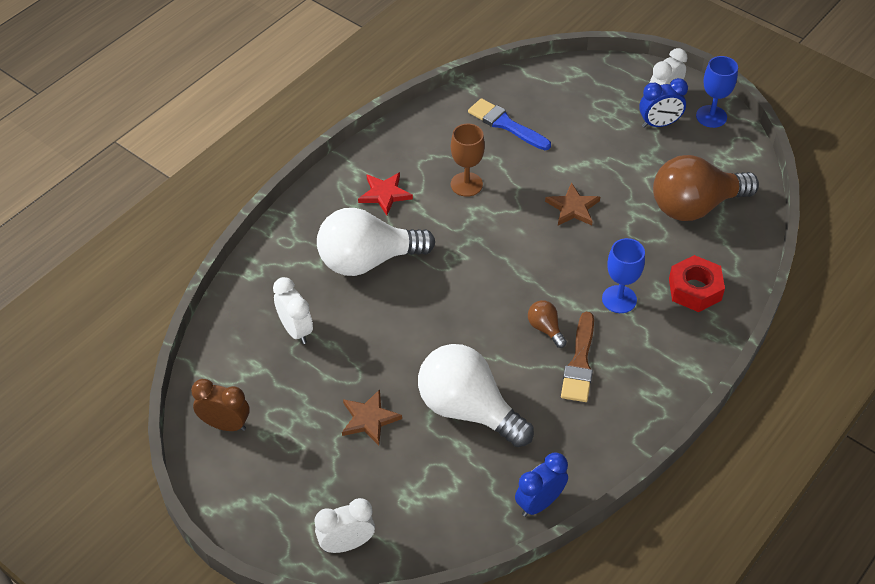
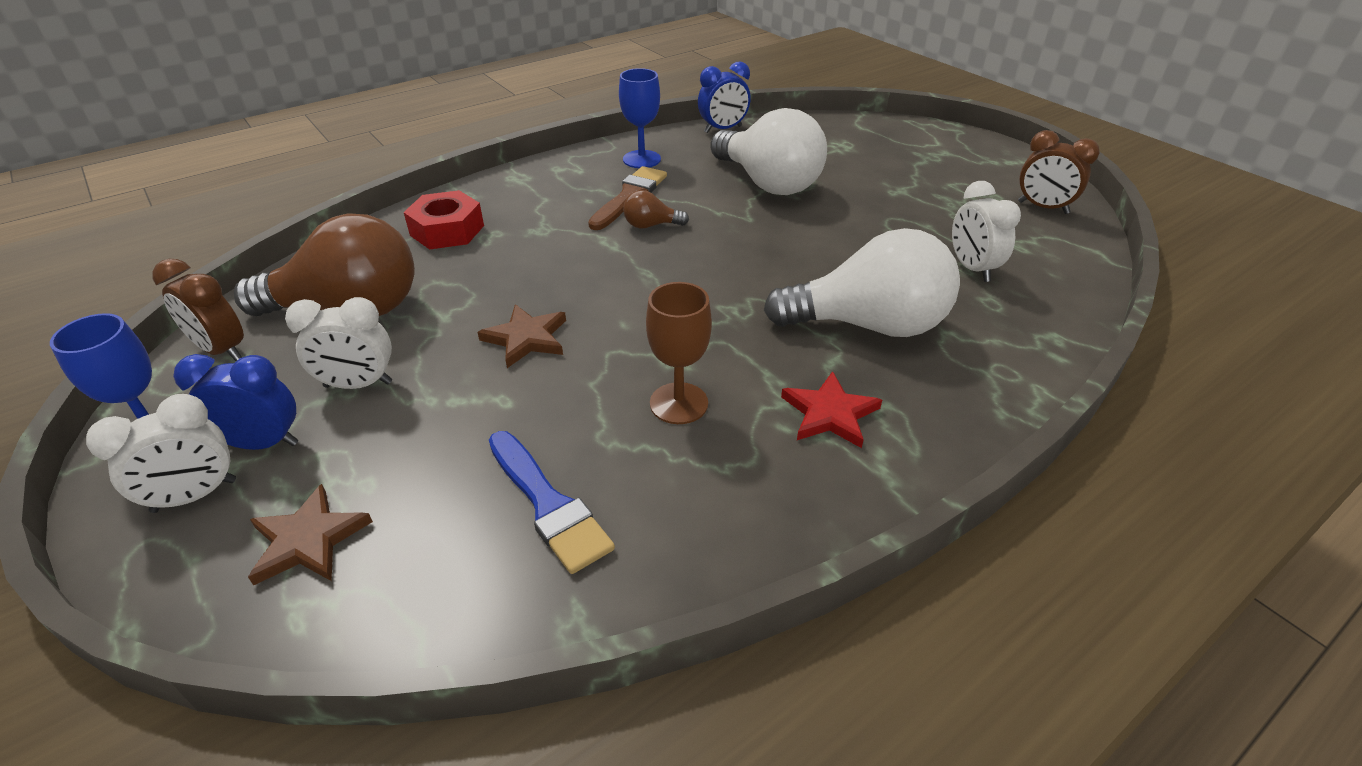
camera: 165 degrees left, 10 degrees down
white clock [314,498,375,553] -> white clock moved to [285,297,392,389]
brown star [342,389,402,446] -> brown star moved to [248,484,373,585]
brown light bulb [528,300,567,348] -> brown light bulb turned 105 degrees clockwise [623,190,689,228]
blue goblet [602,238,645,313] -> blue goblet moved to [619,68,661,168]
none -> brown clock [152,259,244,361]

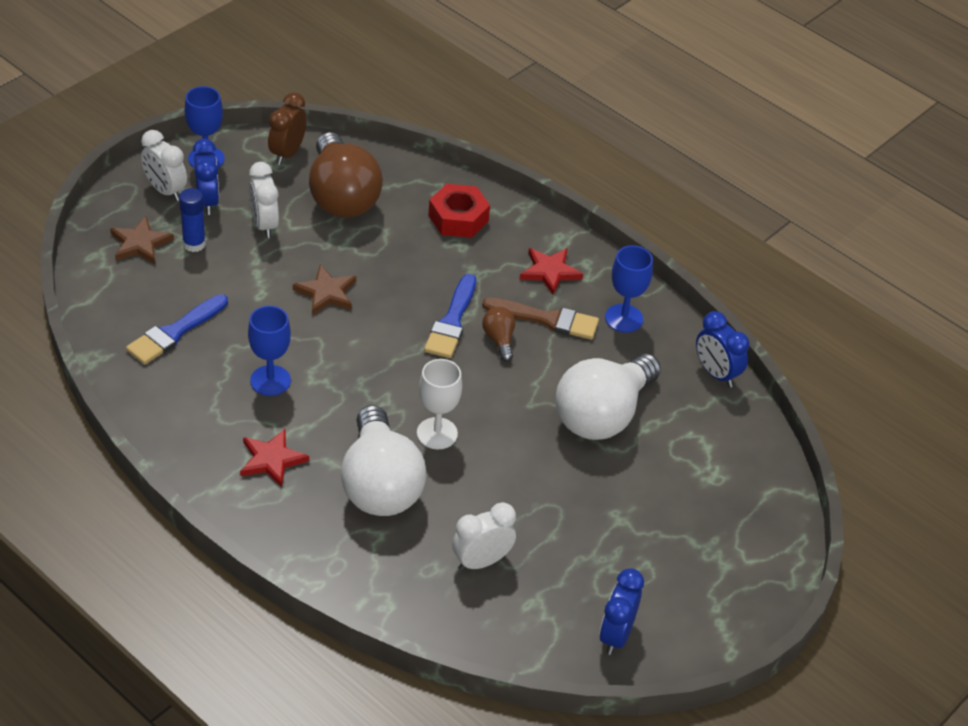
camera: 75 degrees right, 5 degrees up
brown goblet [646,282,712,424] -> blue goblet [248,306,291,396]
brown clock [1018,130,1100,214] -> blue clock [599,568,644,655]
none -> blue glue stick [179,188,206,252]
none -> white goblet [417,359,462,450]
none -> blue brush [424,274,476,358]
none -> red star [520,248,583,295]

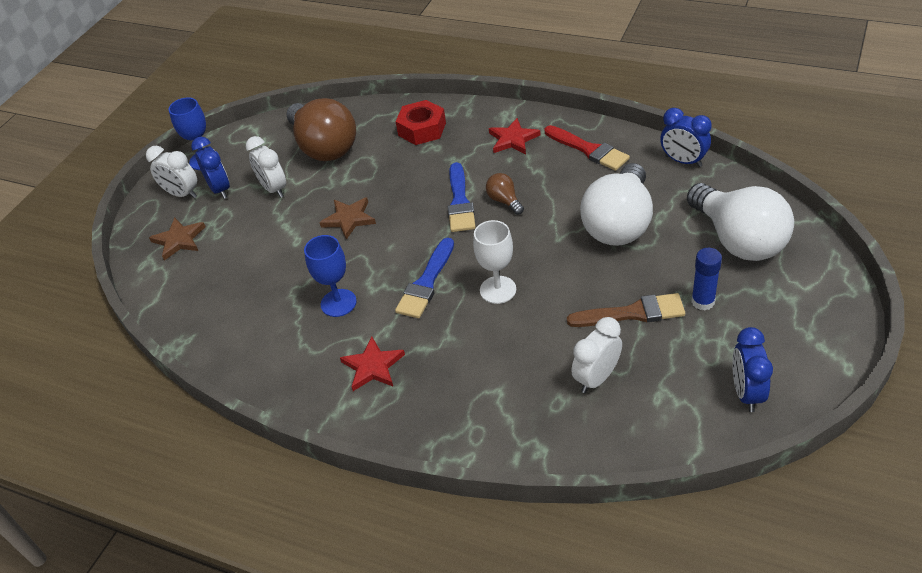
camera: 10 degrees left, 0 degrees up
blue brush [126,294,228,365] -> blue brush moved to [395,238,454,318]
blue glue stick [179,188,206,252] -> blue glue stick moved to [691,248,722,311]
brown clock [268,92,307,165] -> none
white light bulb [341,405,427,516] -> white light bulb moved to [687,183,794,261]
brown brush [482,297,599,340] -> brown brush moved to [567,293,685,327]
blue goblet [605,245,653,333] -> red brush [545,125,630,171]

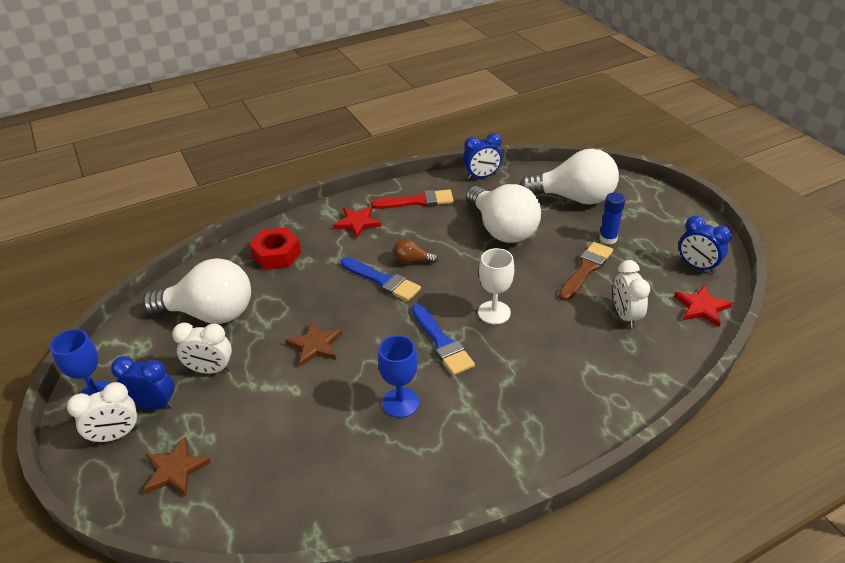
camera: 55 degrees left, 5 degrees down
brown light bulb [286,98,356,161] -> white light bulb [142,258,251,324]
red star [340,336,405,391] -> red star moved to [674,285,732,327]

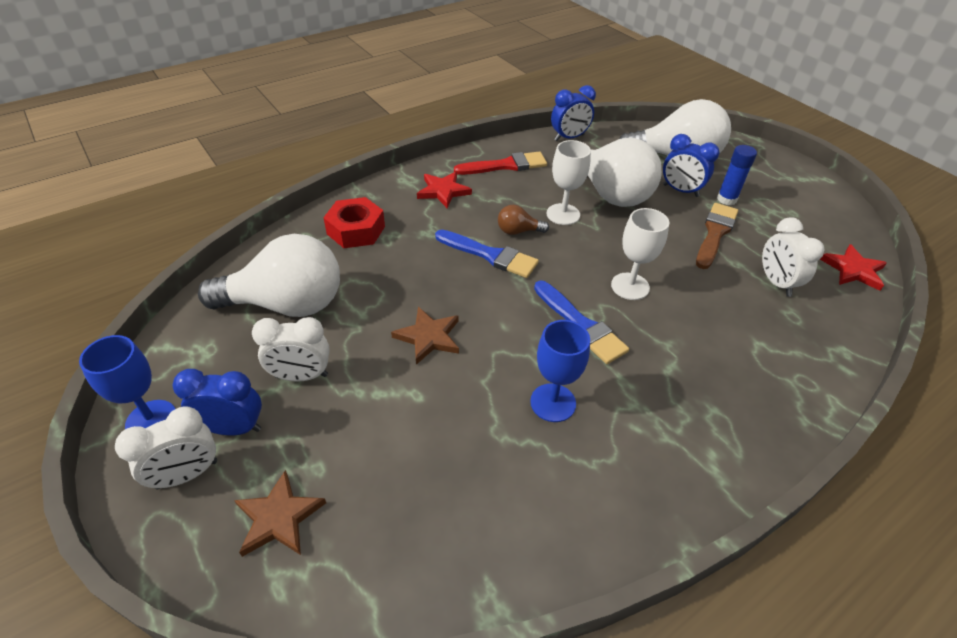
camera: 10 degrees left, 5 degrees up
blue clock [679,216,732,274] -> blue clock moved to [663,134,719,197]
none -> white goblet [546,140,591,225]

